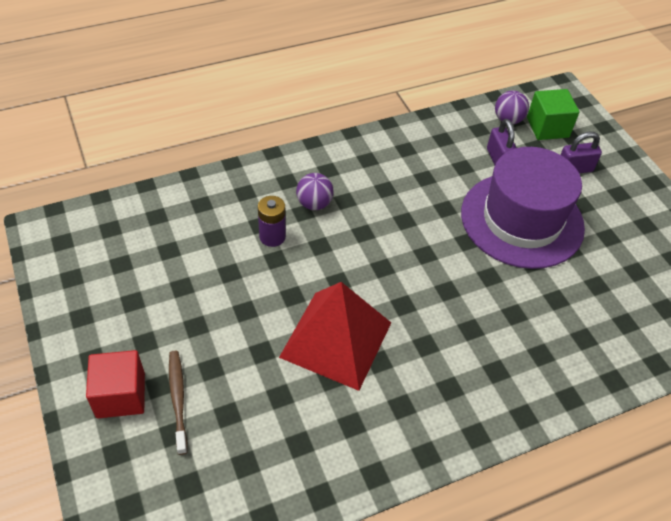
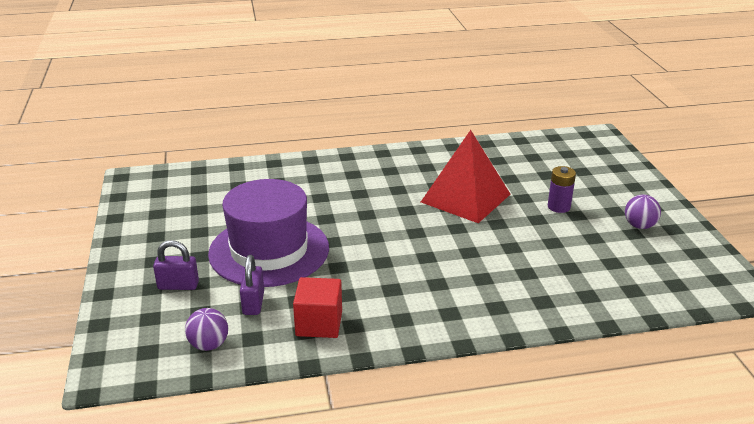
camera: 165 degrees left, 20 degrees down
red cube [86,350,145,418] -> red cube moved to [293,277,342,338]
brown toothbrush [169,351,188,455] -> none
purple battery [258,196,286,247] -> purple battery moved to [548,166,576,213]
purple ball [296,173,334,210] -> purple ball moved to [625,194,661,229]
green cube [527,89,580,140] -> none

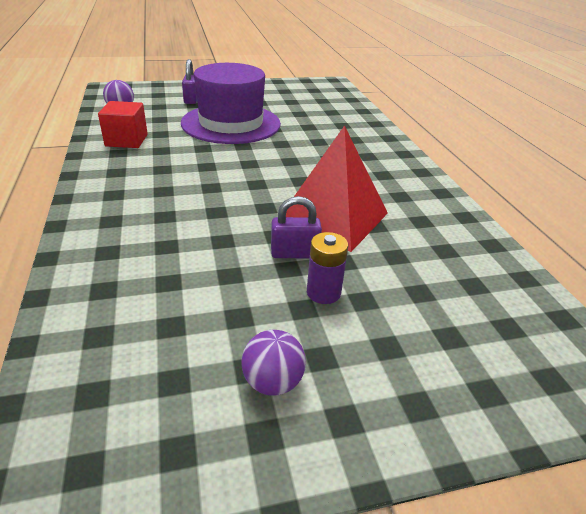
camera: 85 degrees right, 5 degrees up
purple padlock [240,255,264,315] -> purple padlock moved to [271,196,322,258]

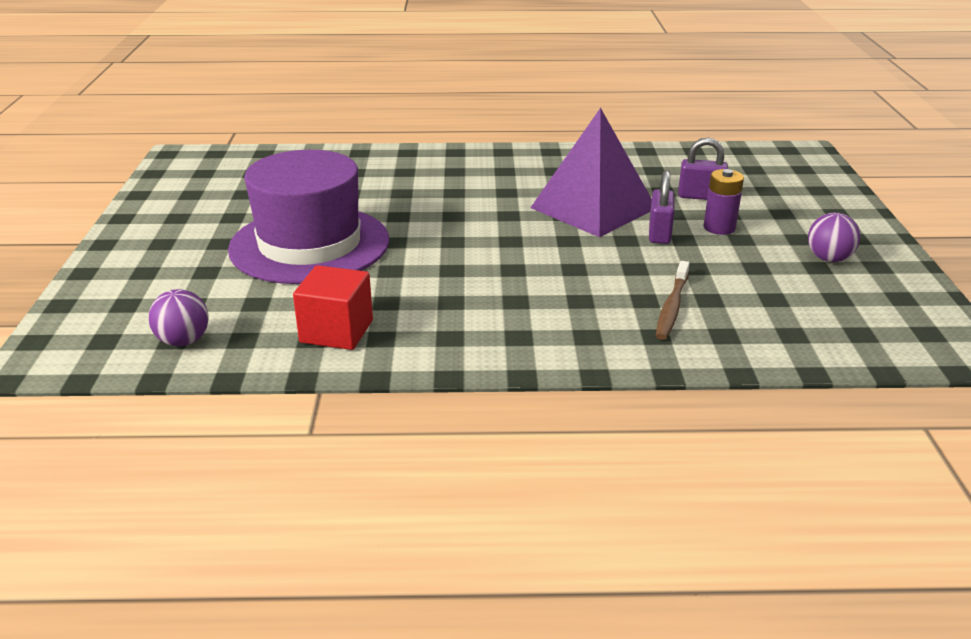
camera: 75 degrees left, 5 degrees down
purple padlock [182,59,197,104] -> purple padlock moved to [678,138,728,200]
red pyramid [286,125,388,252] -> purple pyramid [530,108,652,237]
none -> brown toothbrush [656,261,690,340]

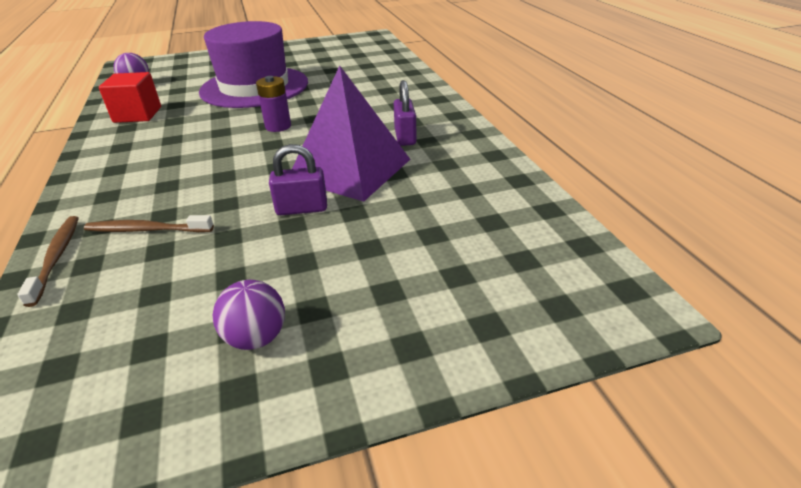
camera: 75 degrees right, 5 degrees up
purple padlock [678,138,728,200] -> purple padlock moved to [394,80,417,146]
purple battery [703,169,744,235] -> purple battery moved to [256,76,291,132]
none -> brown toothbrush [17,216,79,307]

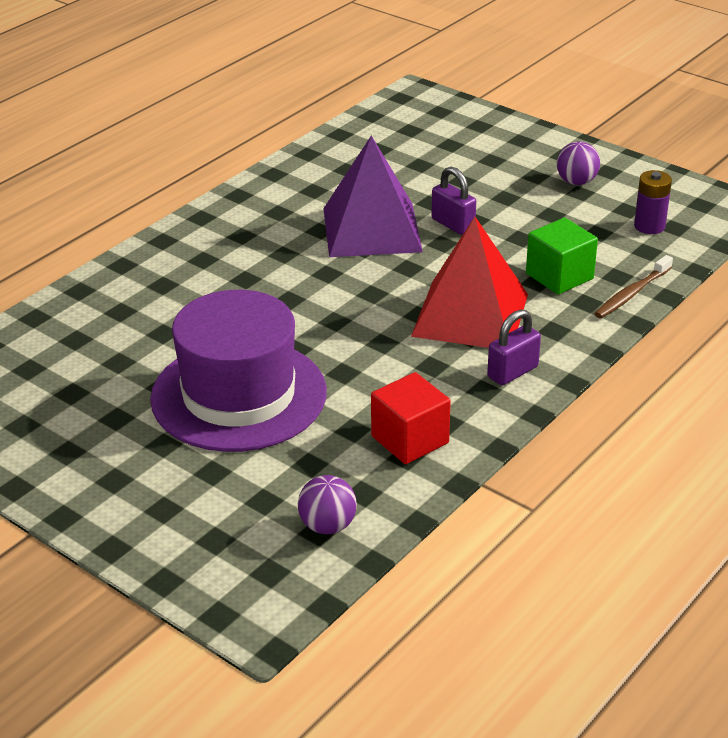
camera: 125 degrees left, 0 degrees up
brown toothbrush [84,215,214,232] -> green cube [526,218,598,294]
purple battery [256,76,291,132] -> purple battery moved to [634,170,672,234]
purple padlock [394,80,417,146] -> purple padlock moved to [487,309,541,385]
none -> red pyramid [411,217,528,348]

